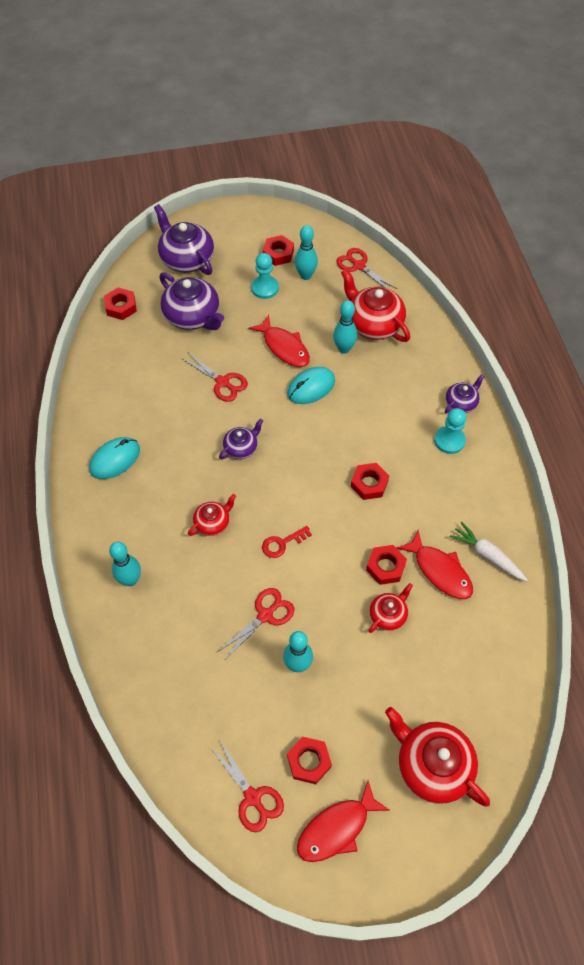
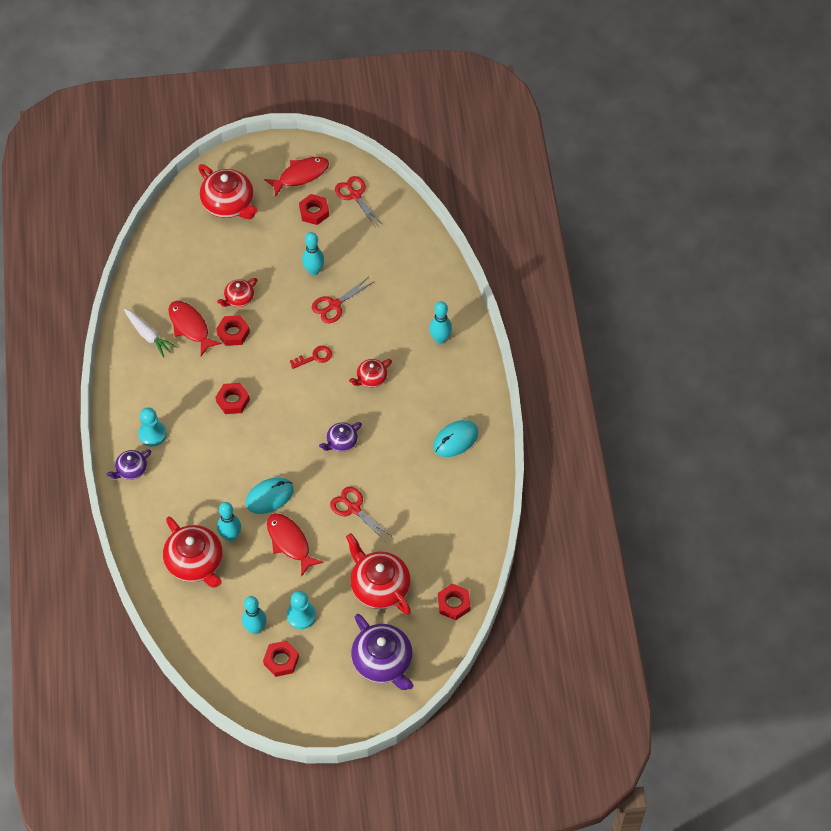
camera: 175 degrees left, 0 degrees up
purple teapot [159,272,224,330] -> red teapot [346,533,411,615]
red scissors [336,248,397,289] -> none

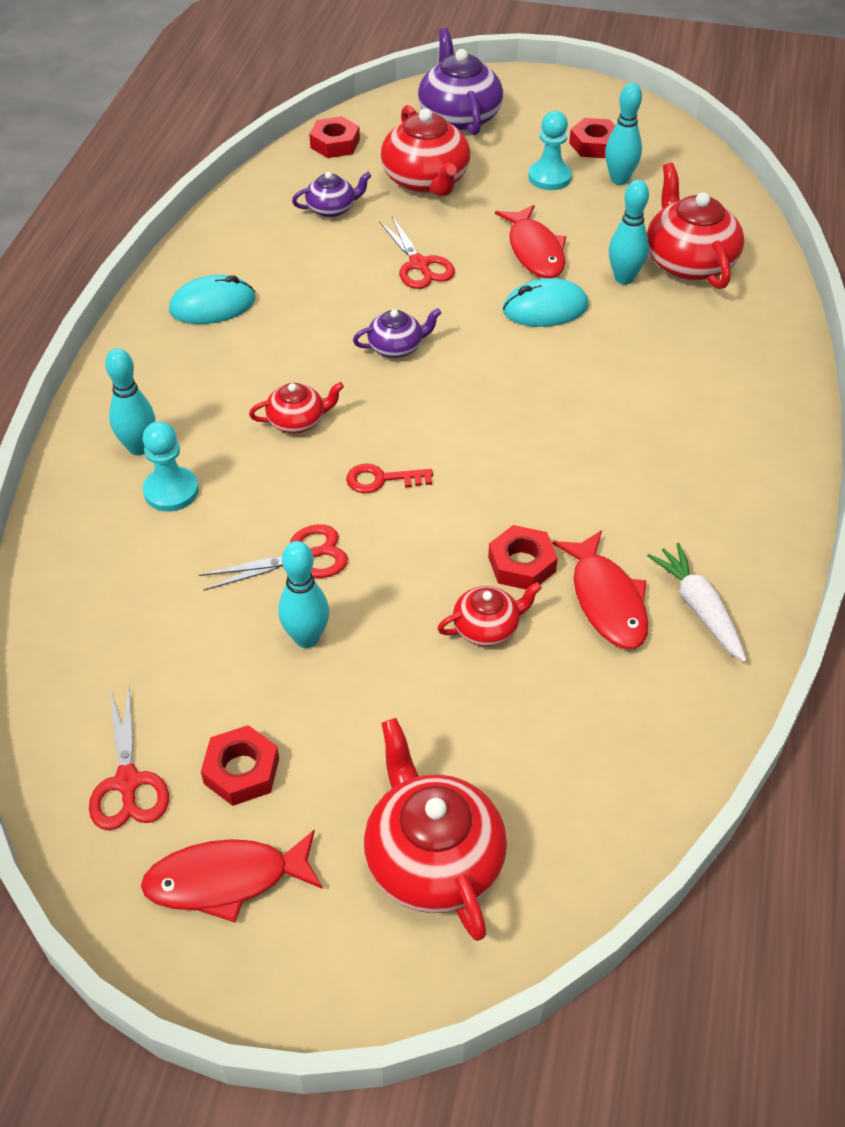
camera: 160 degrees left, 10 degrees down
purple teapot [106,449,151,480] -> purple teapot moved to [292,172,371,218]
turquoise pawn [138,407,167,447] -> turquoise pawn moved to [143,421,199,512]
red nut [216,383,250,414] -> none

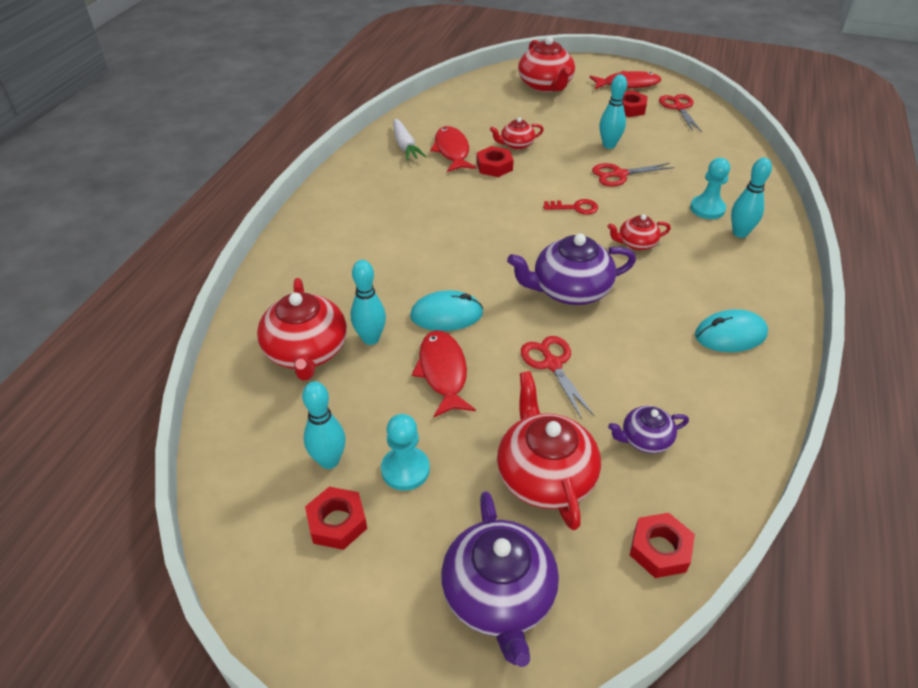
camera: 175 degrees left, 5 degrees down
purple teapot [353,308,442,358] -> purple teapot [507,234,636,305], size x1.85

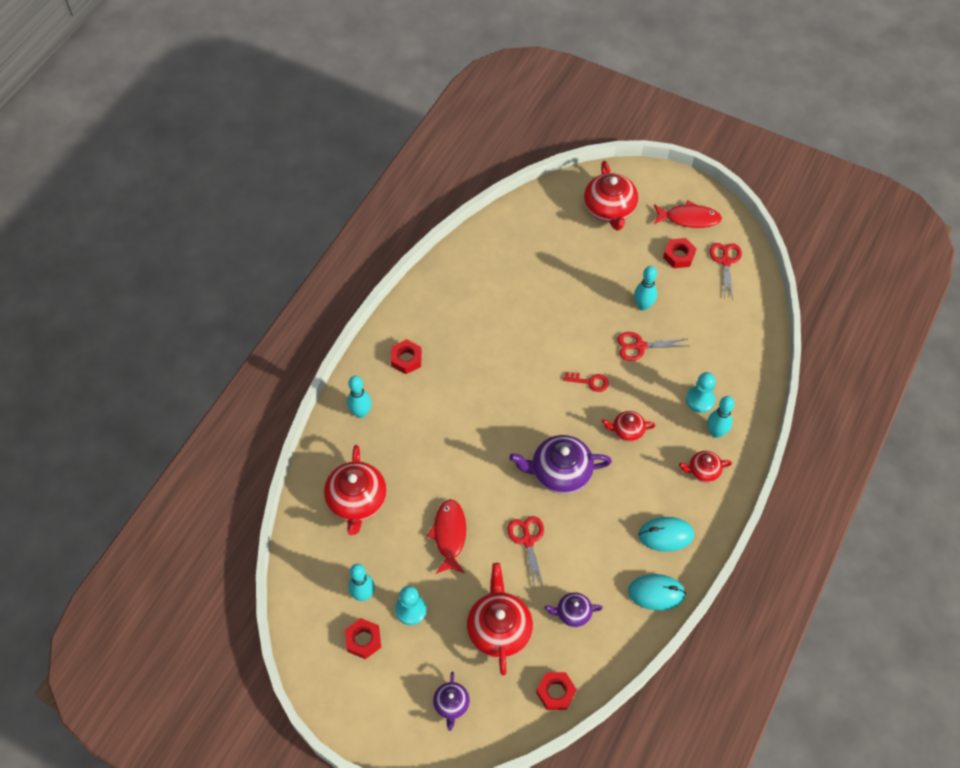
camera: 10 degrees right, 15 degrees up
turquoise bowling pin [351,260,386,345] -> turquoise bowling pin moved to [347,376,372,418]
white carrot [393,118,426,161] -> none
turquoise mouse [410,290,483,331] -> turquoise mouse moved to [628,574,686,611]
red fish [430,126,477,172] -> none
purple teapot [441,491,559,667] -> purple teapot [433,672,470,731], size x0.54
red nut [476,146,514,177] -> red nut moved to [391,339,422,374]
red teapot [490,117,544,150] -> red teapot moved to [679,451,732,482]

